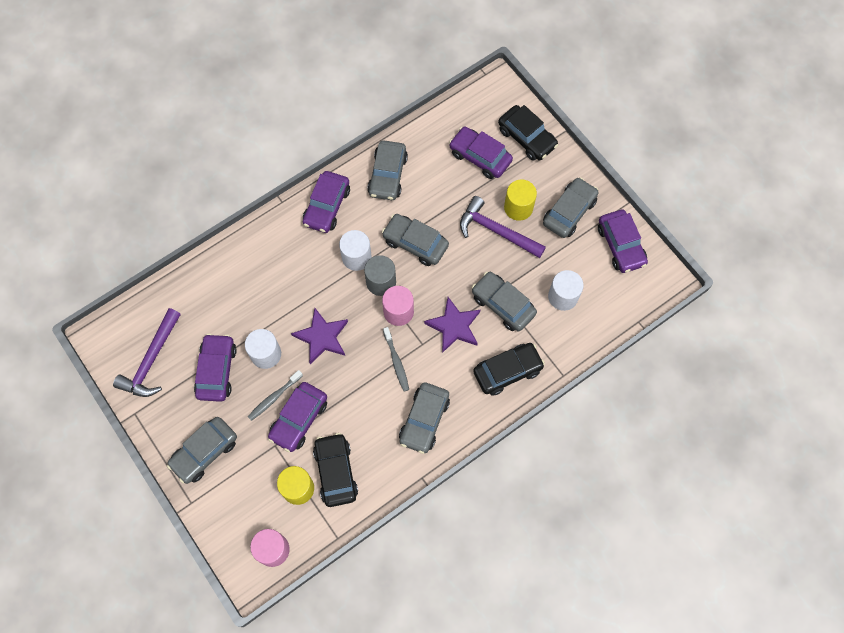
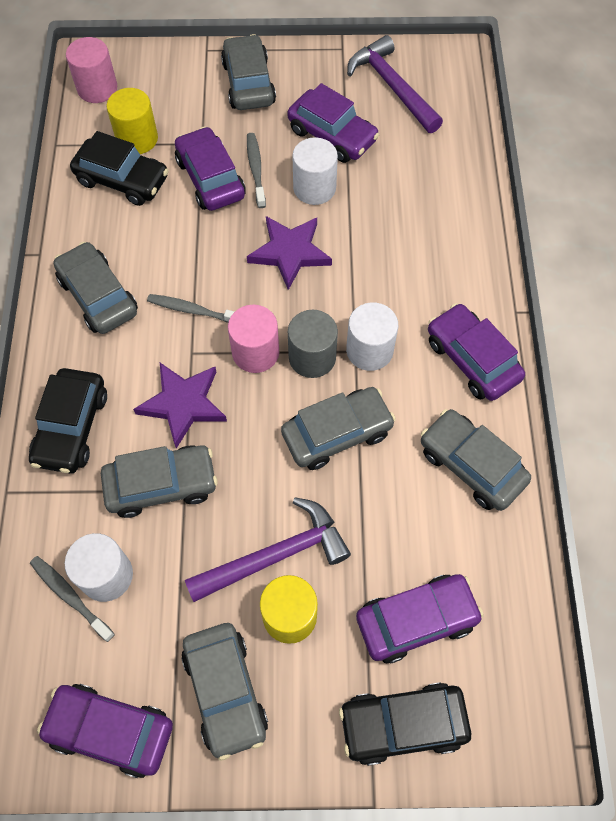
camera: 125 degrees right, 5 degrees down
none -> grey toothbrush [30,556,115,642]

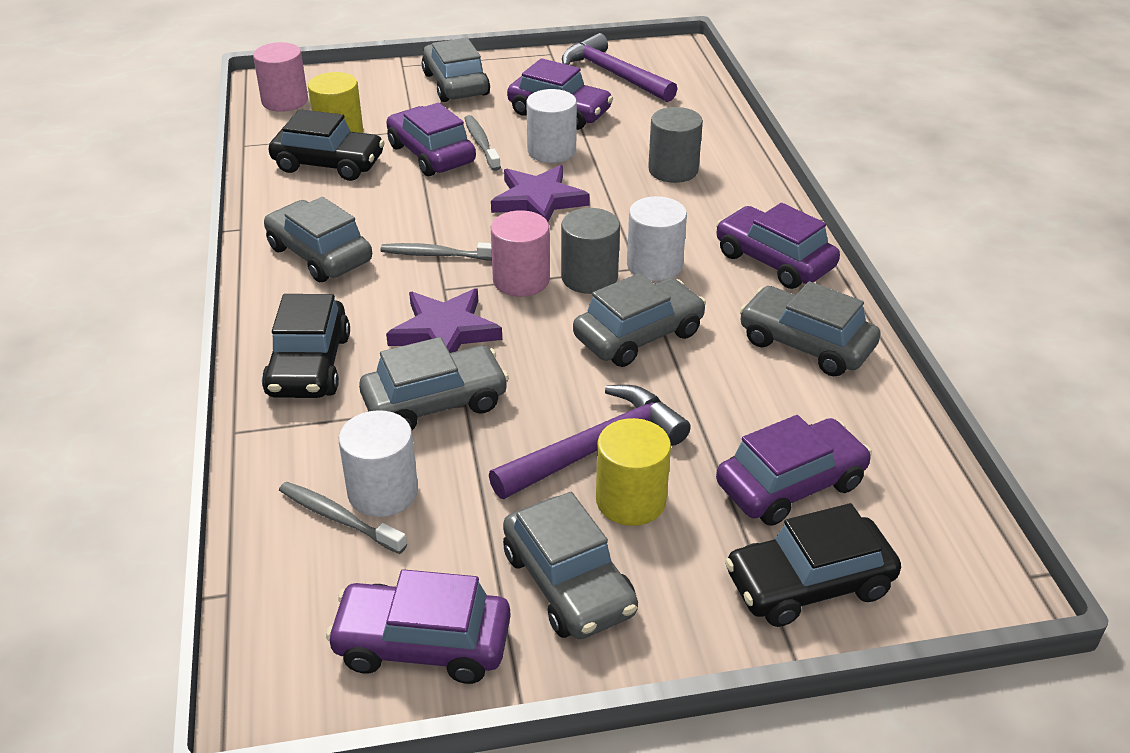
camera: 10 degrees left, 25 degrees down
none -> grey cylinder [648,107,703,183]

